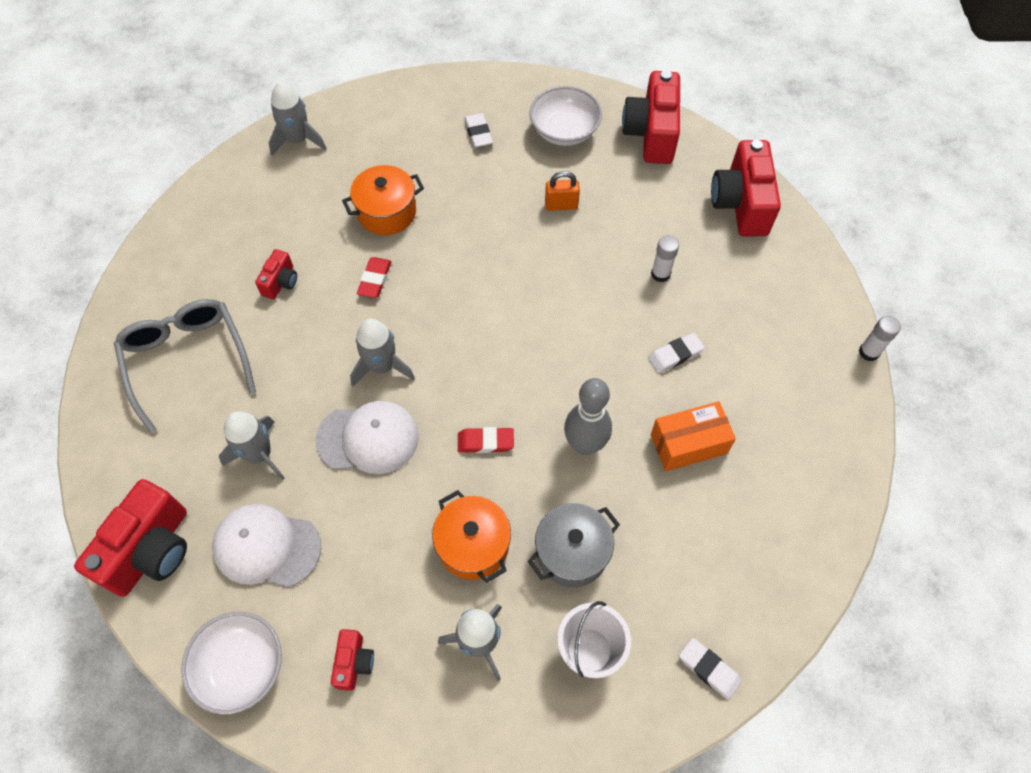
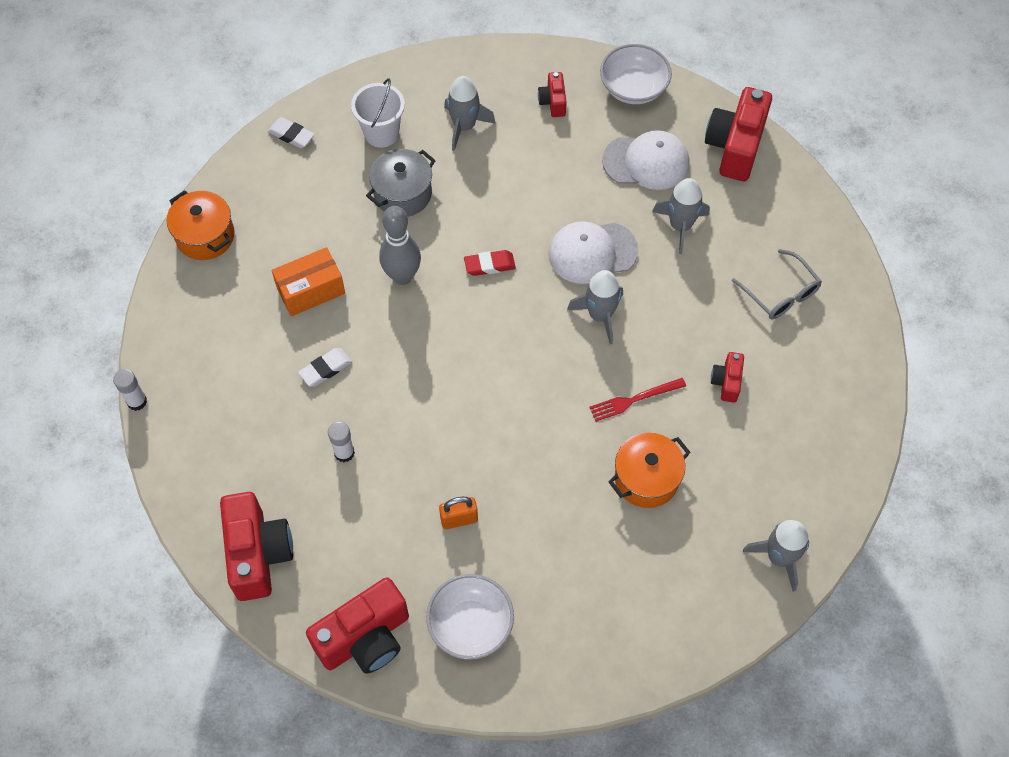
camera: 170 degrees right, 0 degrees up
grey glasses [114,299,256,433] -> grey glasses [732,249,822,319], size x0.65
red eraser [357,257,392,298] -> red fork [589,378,686,422]
orange pot [432,490,511,583] -> orange pot moved to [167,190,235,260]
white eraser [464,113,493,148] -> none
red camera [622,70,680,164] -> red camera turned 60 degrees clockwise [306,577,409,674]

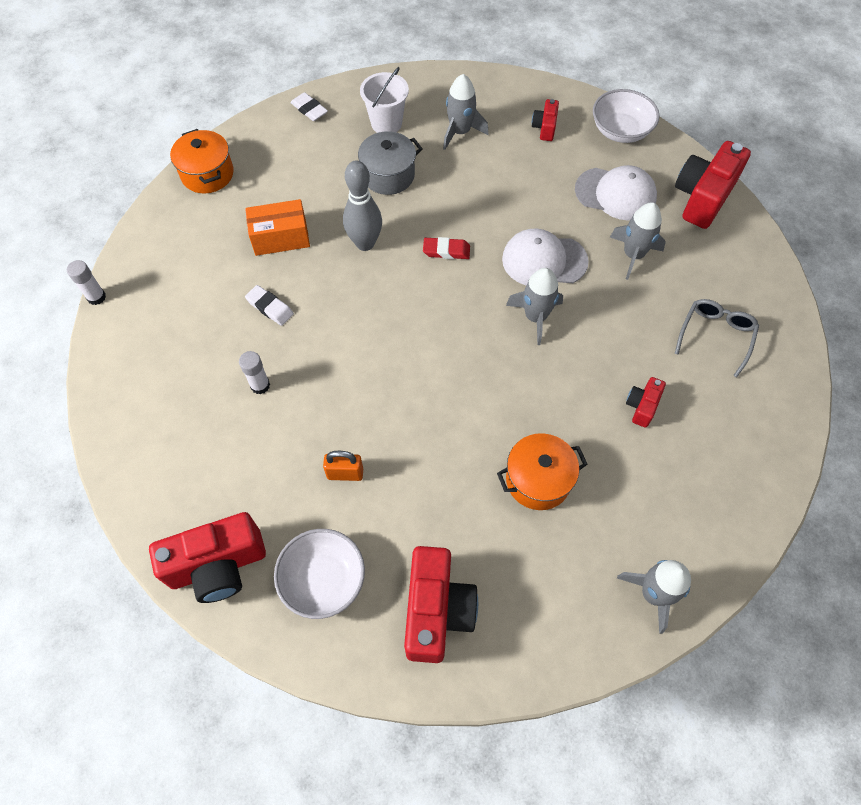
camera: 15 degrees right, 0 degrees up
red camera [220,492,293,601] -> red camera moved to [404,546,478,663]
white eraser [298,348,352,386] -> white eraser turned 60 degrees clockwise [245,285,294,326]
red fork [589,378,686,422] -> none
grey glasses [732,249,822,319] -> grey glasses turned 135 degrees counterclockwise [675,299,759,378]

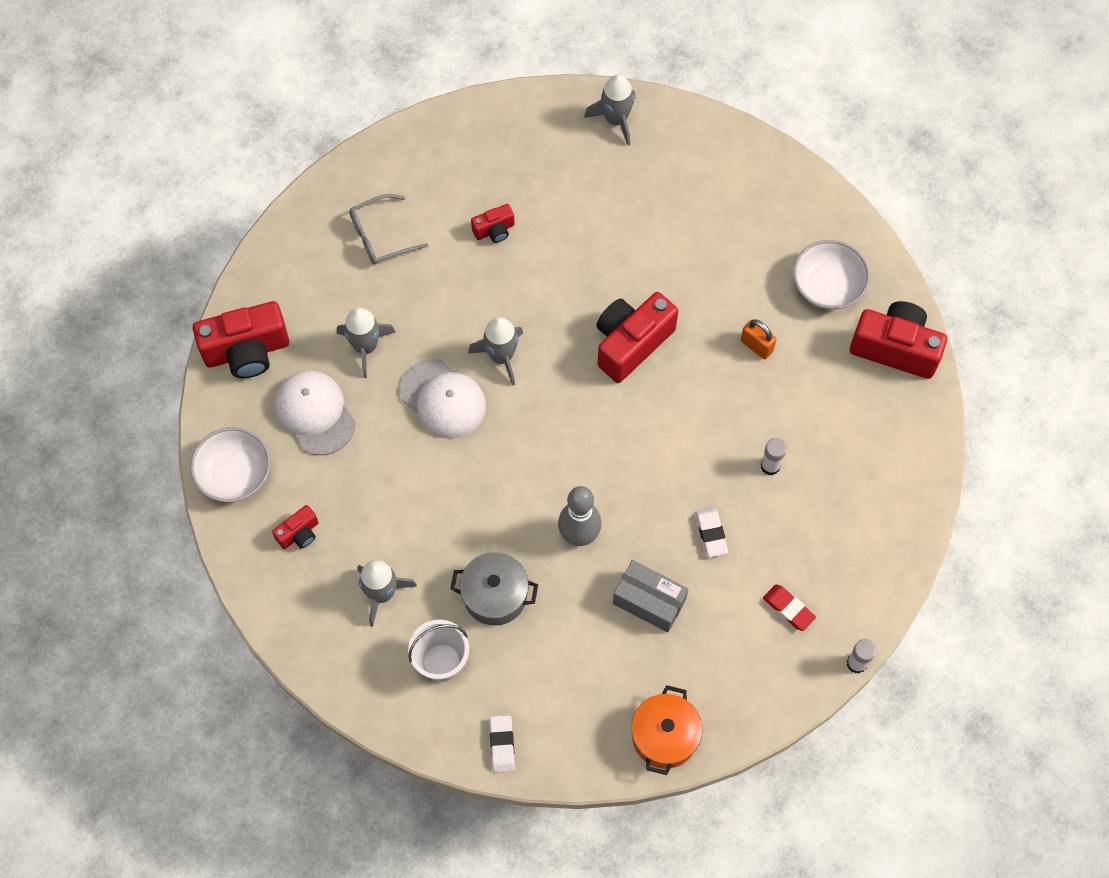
camera: 140 degrees left, 5 degrees up
orange box [245,199,310,256] -> grey box [613,560,689,632]
red camera [404,546,478,663] -> red camera moved to [596,292,678,383]
red eraser [423,237,470,259] -> red eraser moved to [763,584,816,631]
orange pot [497,433,588,510] -> none

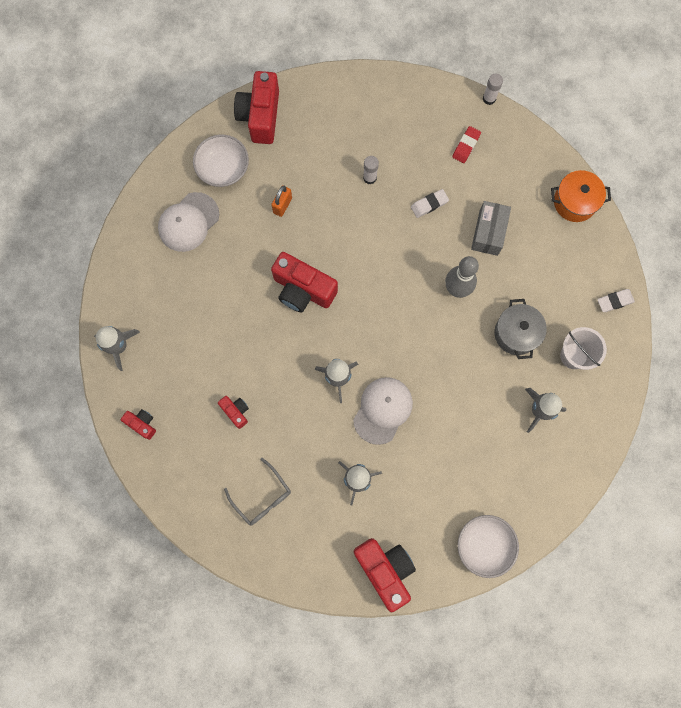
camera: 105 degrees left, 10 degrees up
red camera [272,505,319,549] -> red camera moved to [121,409,156,440]
white cap [275,371,355,455] -> white cap moved to [158,192,219,252]

